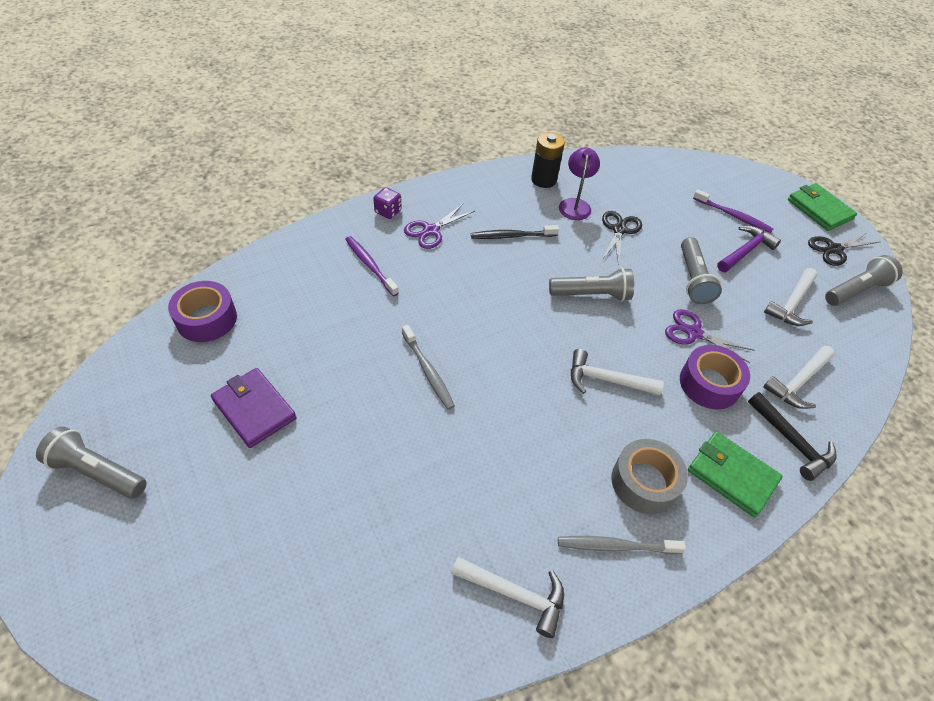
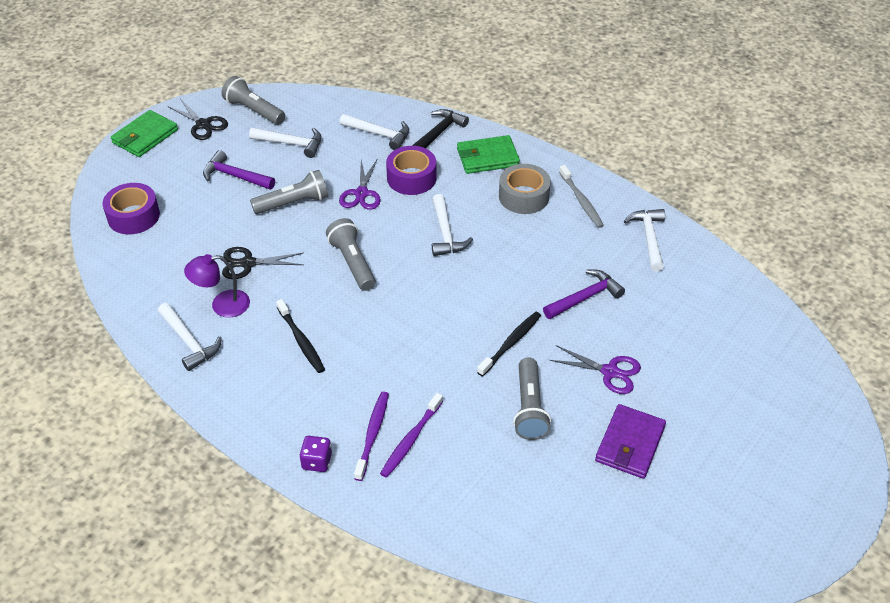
camera: 110 degrees left, 5 degrees down
grey flashlight [36,426,147,499] -> grey flashlight moved to [513,357,551,440]
purple tape [168,281,237,342] -> purple tape moved to [102,183,160,234]
grey toothbrush [402,325,455,410] -> black toothbrush [477,312,541,376]
purple scissors [404,203,475,249] -> purple scissors moved to [549,345,641,394]
black battery [531,132,565,188] -> white hammer [158,303,222,371]
green wallet [688,431,783,517] -> green wallet turned 60 degrees clockwise [457,135,520,174]
purple toothbrush [693,189,774,233] -> purple toothbrush moved to [354,392,389,481]
none -> purple hammer [543,269,625,319]

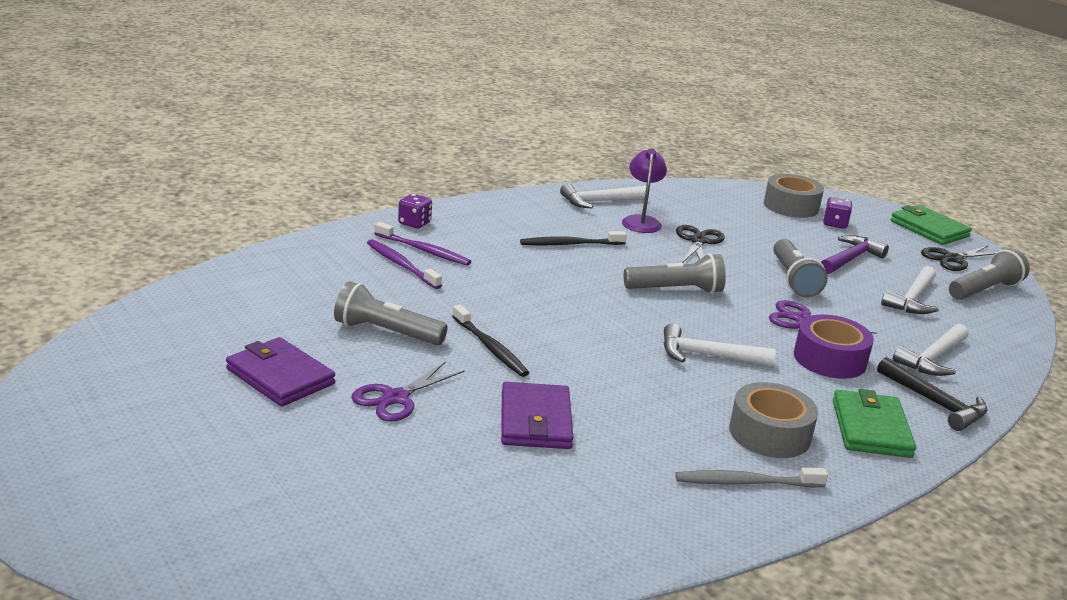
camera: 105 degrees right, 20 degrees down
purple tape [102,183,160,234] -> grey tape [764,174,824,218]
purple hammer [543,269,625,319] -> purple wallet [501,382,573,449]
white hammer [624,209,665,272] -> none
none -> purple dice [823,197,852,229]

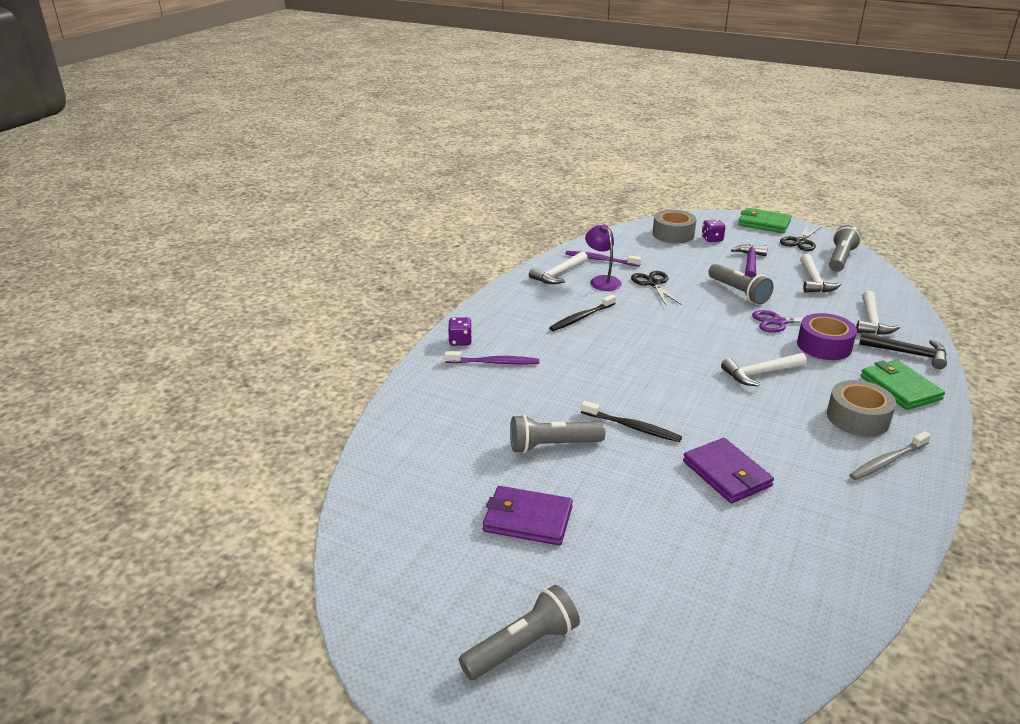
camera: 25 degrees left, 5 degrees up
purple scissors [351,362,465,421] -> none
purple toothbrush [367,239,442,289] -> purple toothbrush moved to [566,251,641,267]
grey flashlight [624,253,726,294] -> grey flashlight moved to [459,585,580,680]

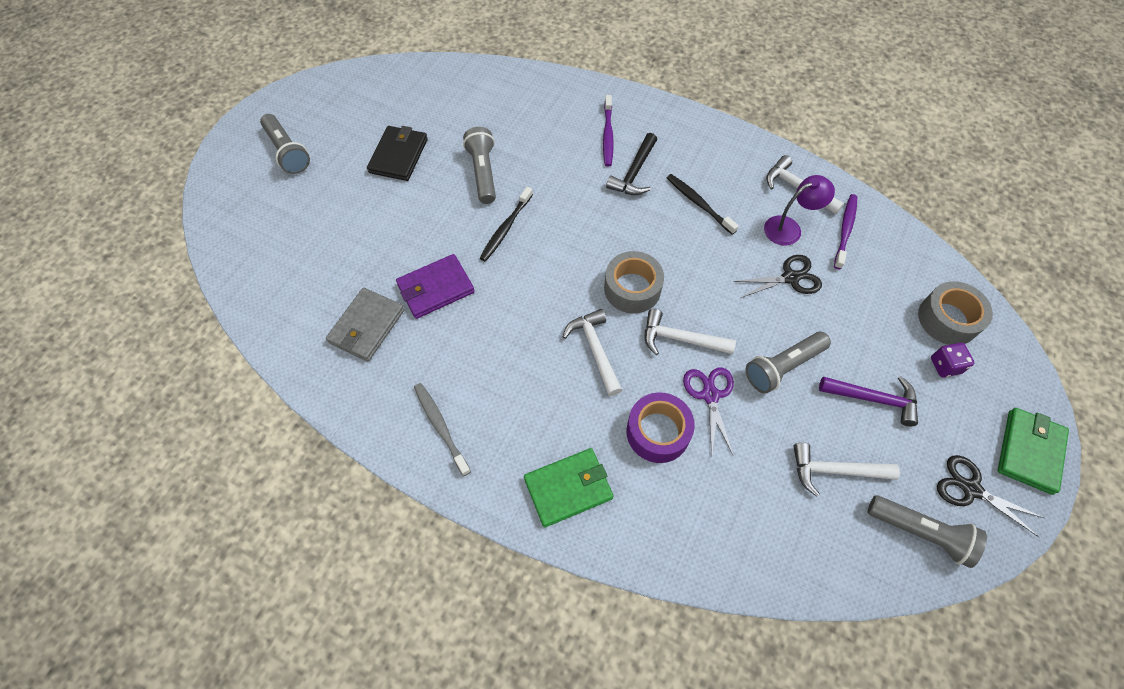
camera: 90 degrees right, 30 degrees up
purple dice [448,317,472,346] -> none
purple wallet [483,486,573,545] -> black wallet [367,126,428,181]
grey tape [827,380,896,437] -> grey tape moved to [604,251,664,314]
white hammer [856,290,900,335] -> white hammer moved to [645,309,736,355]
black hammer [859,332,947,369] -> black hammer moved to [606,133,657,195]
none -> grey wallet [326,288,405,361]

